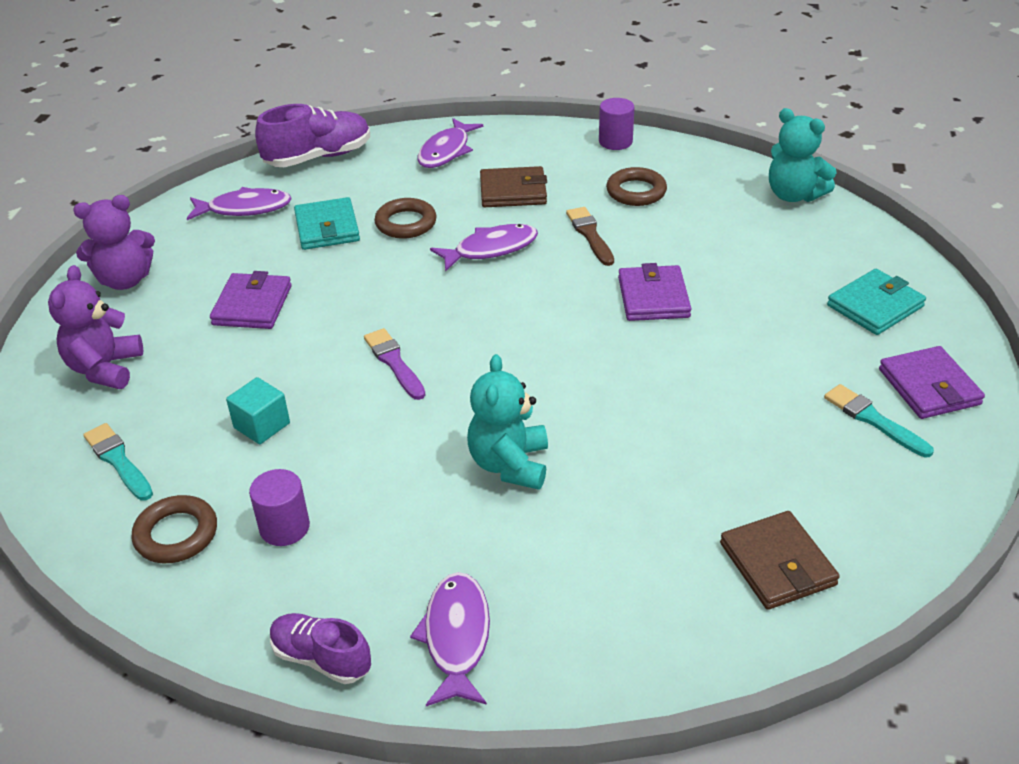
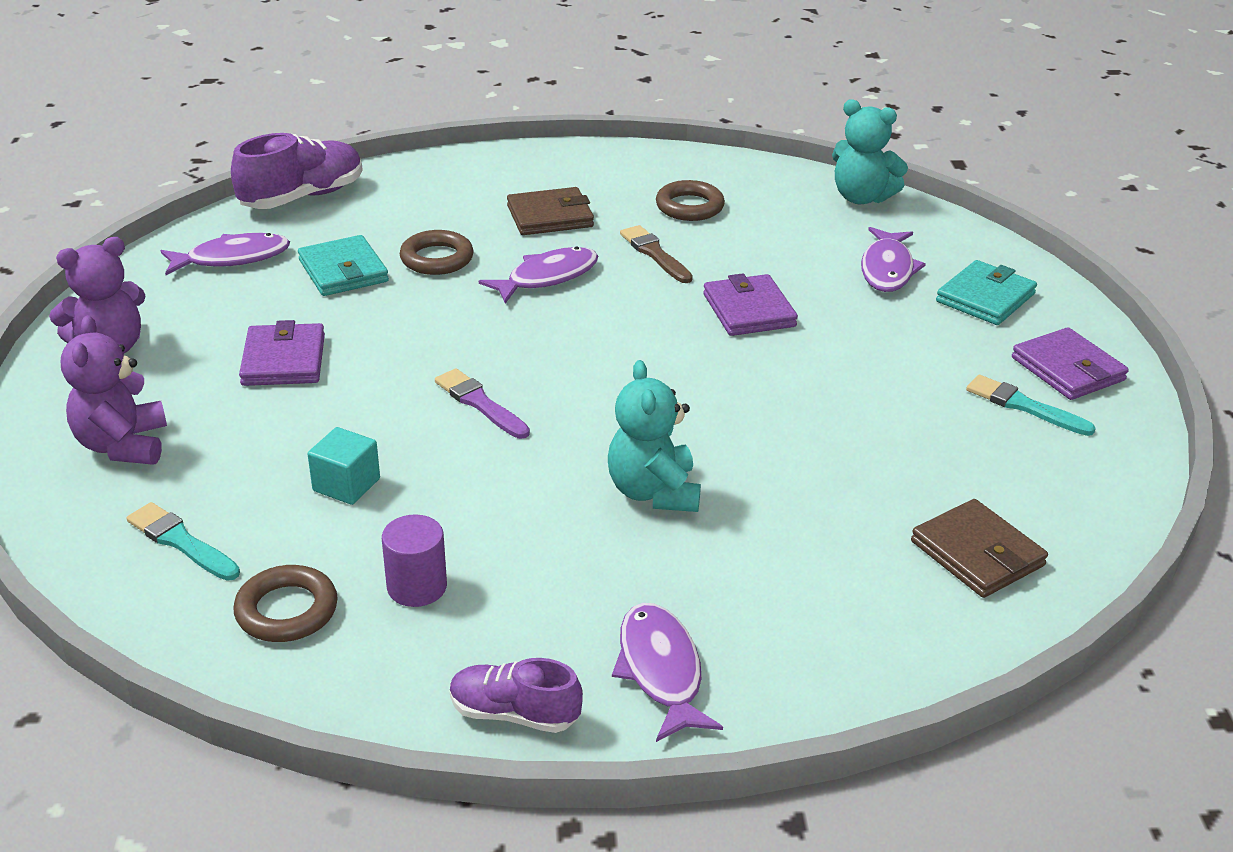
camera: 15 degrees left, 5 degrees down
purple fish [417,118,483,168] -> purple fish moved to [861,227,926,292]
purple cylinder [599,98,635,150] -> none

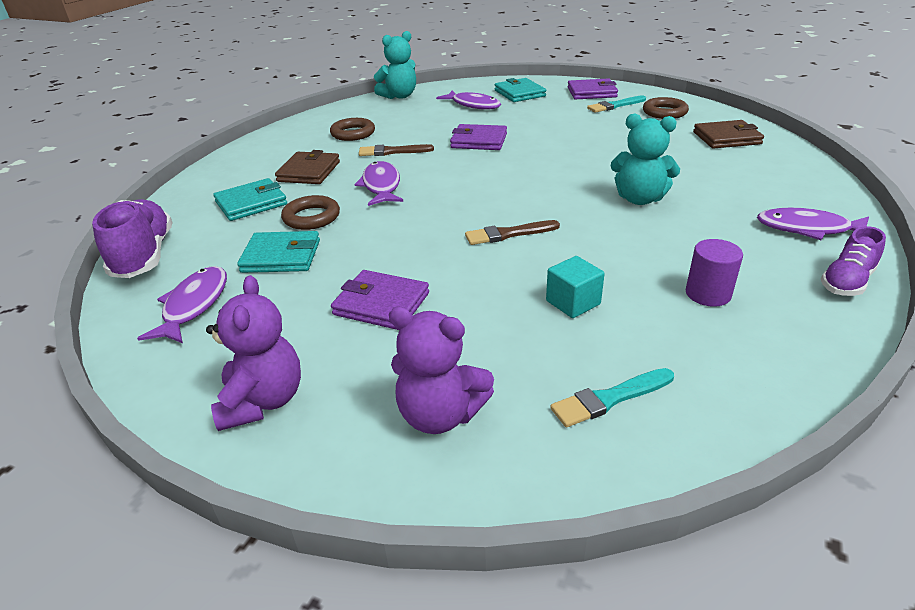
camera: 60 degrees left, 0 degrees up
brown ring [234,565,338,642] -> brown ring moved to [643,97,689,119]
purple brush [435,368,530,439] -> brown brush [465,220,560,245]
none -> turquoise wallet [213,178,287,221]

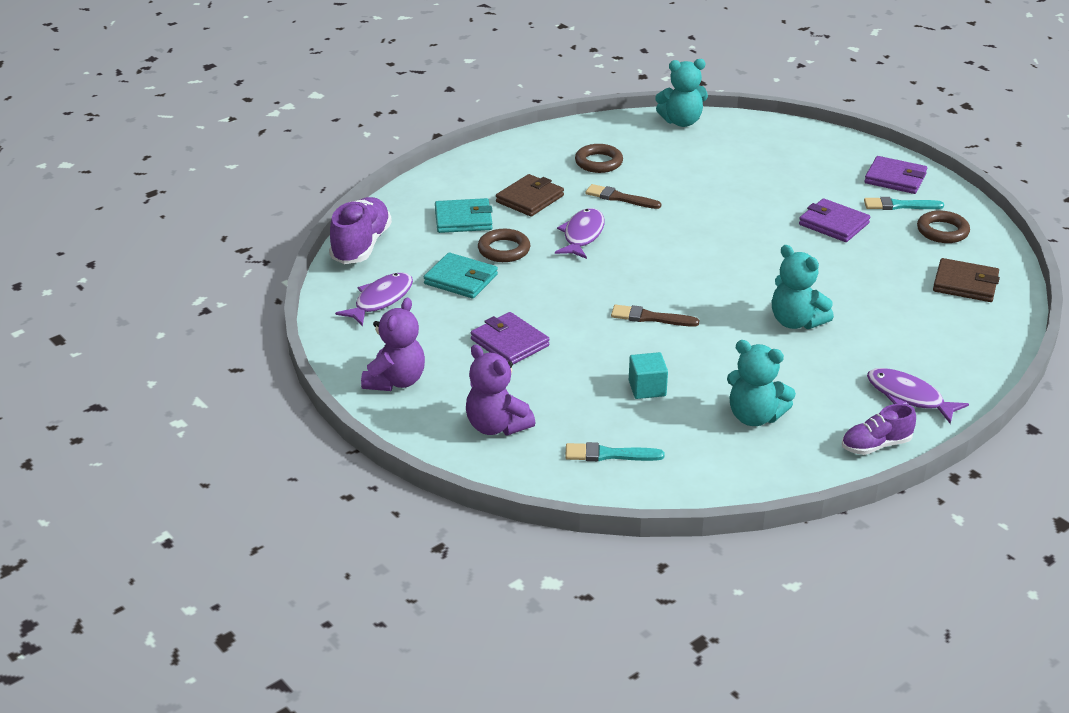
camera: 25 degrees right, 0 degrees up
purple fish [436,90,501,110] -> none
purple wallet [450,124,507,150] -> purple wallet moved to [799,198,870,242]
turquoise wallet [495,78,546,102] -> none
purple cylinder [686,239,743,307] -> turquoise teddy bear [727,340,796,426]

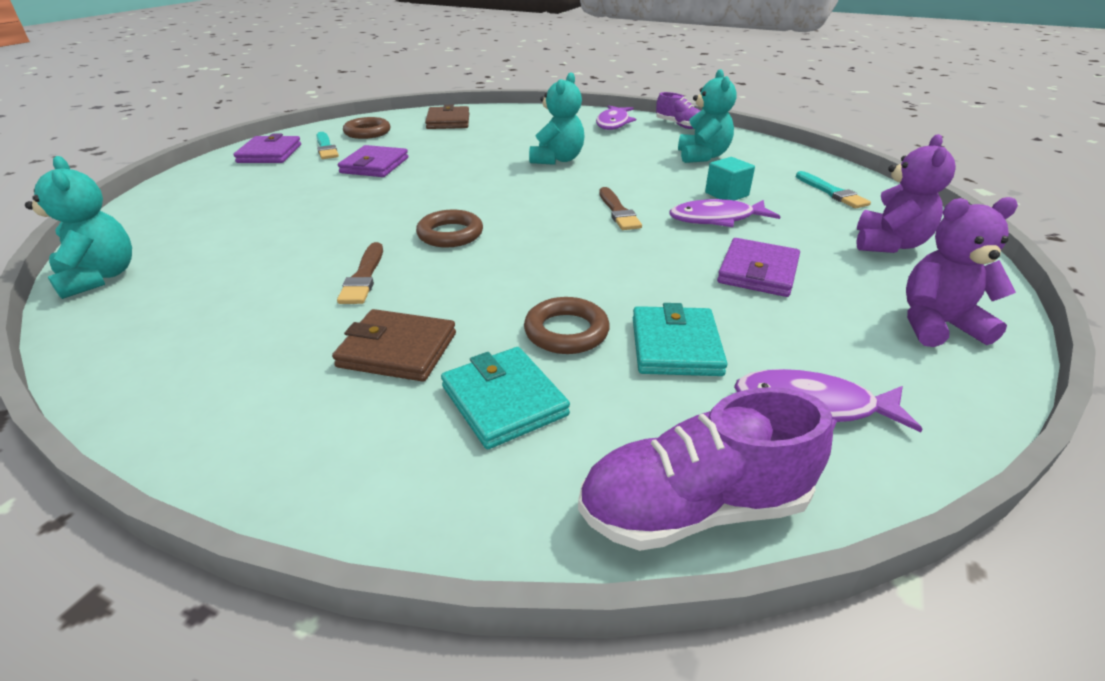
camera: 115 degrees left, 0 degrees up
purple fish [555,208,604,259] -> purple fish moved to [669,199,781,227]
brown ring [575,144,623,173] -> brown ring moved to [416,210,483,248]

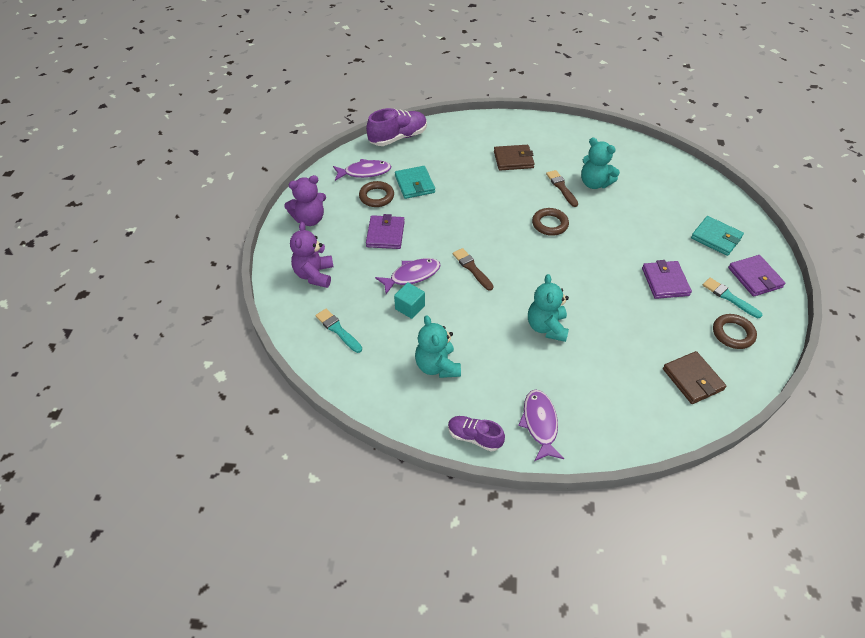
camera: 160 degrees right, 15 degrees up
turquoise teddy bear [25,156,132,299] -> turquoise teddy bear moved to [581,138,620,189]
turquoise wallet [441,347,570,449] -> turquoise wallet moved to [691,216,744,256]
brown ring [524,297,610,354] -> brown ring moved to [359,181,394,207]

